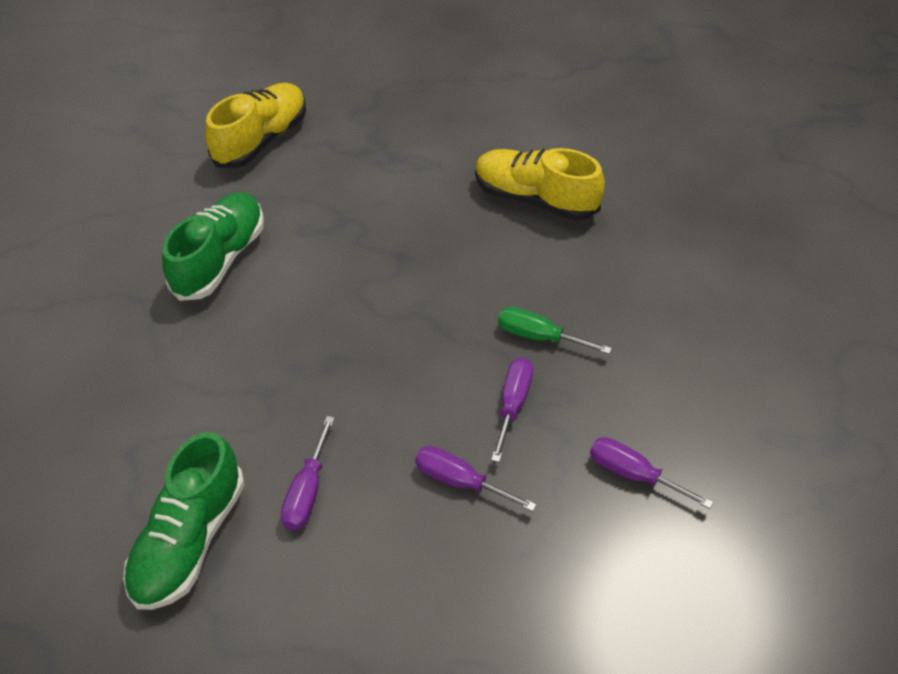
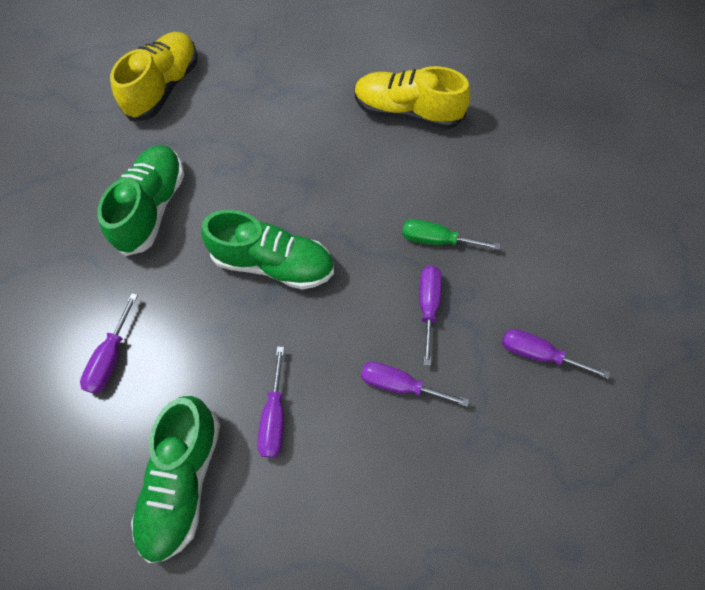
camera: 10 degrees left, 15 degrees up
none -> purple screwdriver [80,293,138,394]
none -> green shoe [201,210,334,290]

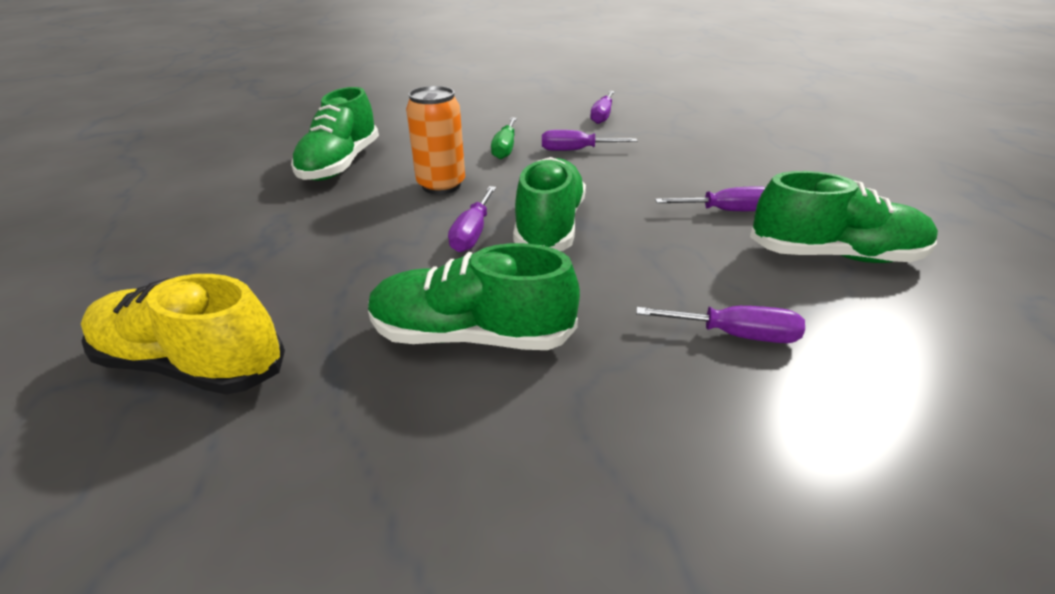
camera: 95 degrees left, 30 degrees down
yellow shoe [354,66,470,129] -> green shoe [291,87,379,181]
purple screwdriver [361,362,469,407] -> purple screwdriver moved to [448,186,496,252]
none -> orange can [406,86,465,194]

